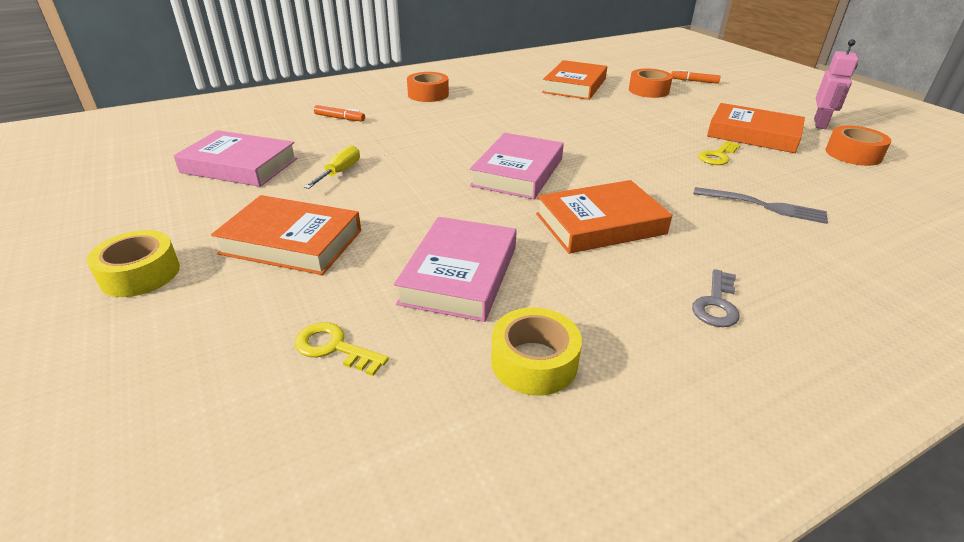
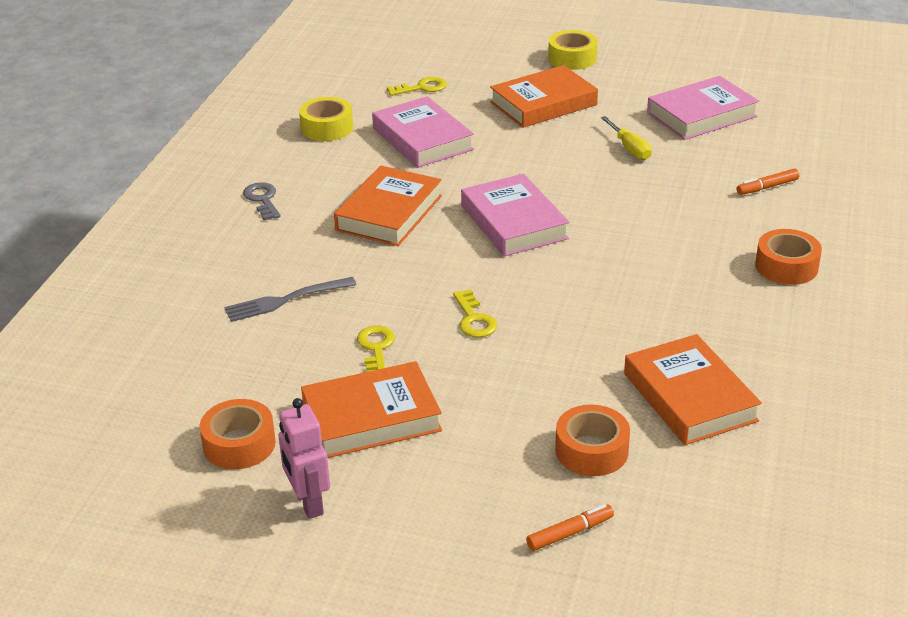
camera: 135 degrees right, 0 degrees up
none -> yellow key [453,289,497,338]

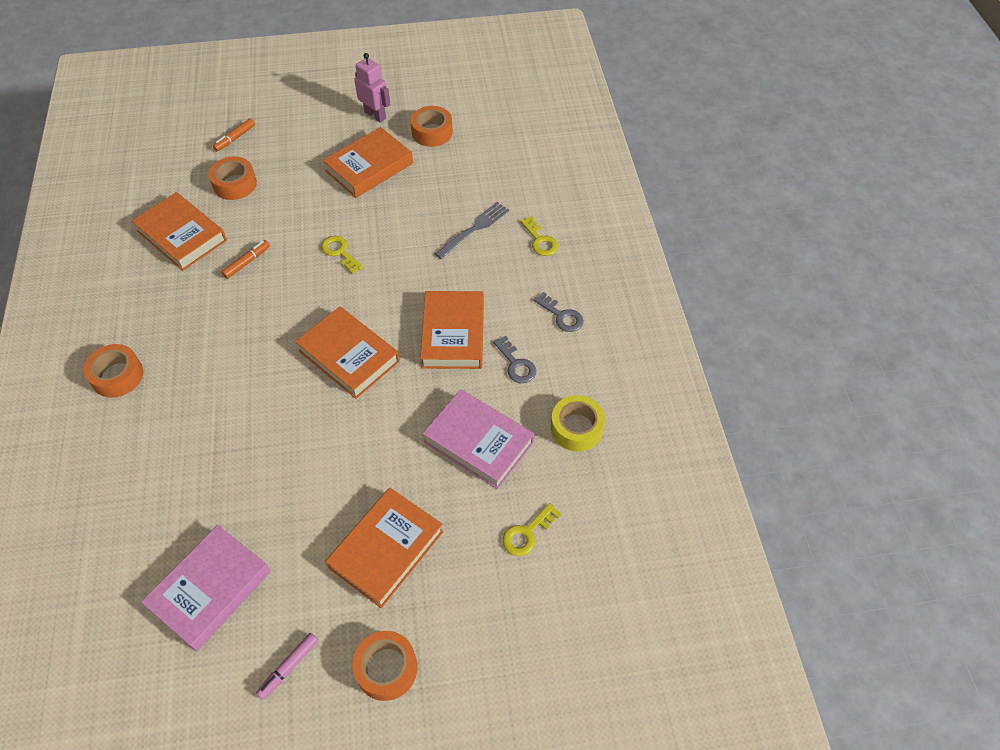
camera: 155 degrees right, 20 degrees up
yellow key [357,326,395,372] -> yellow key moved to [520,216,558,256]
pink book [461,174,569,256] -> orange book [295,306,400,399]
yellow tape [548,30,598,70] -> orange tape [352,631,418,701]
yellow screwdriver [601,116,652,160] -> none
orange marker [736,169,799,195] -> orange marker moved to [222,240,270,279]
none -> pink marker [256,633,318,700]
none -> grey key [493,335,536,383]

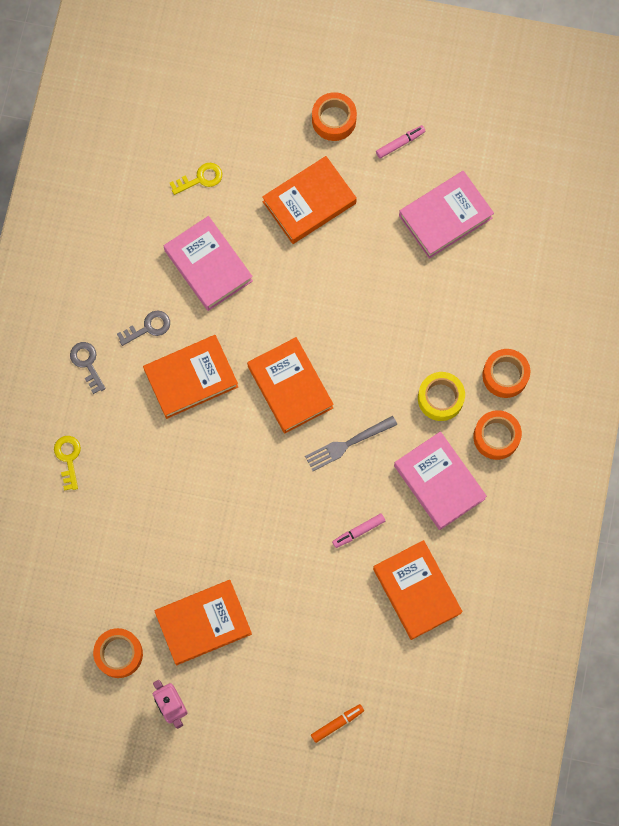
camera: 160 degrees left, 20 degrees up
orange tape [208,156,257,200] -> orange tape moved to [482,349,530,398]
orange marker [222,240,270,279] -> pink marker [332,514,385,548]
yellow key [321,236,363,274] -> none
orange book [420,291,484,369] -> orange book turned 45 degrees clockwise [143,335,238,419]
grey fork [435,202,509,259] -> grey fork moved to [305,416,397,471]
grey key [493,335,536,383] -> grey key turned 75 degrees clockwise [117,310,170,346]
yellow tape [551,395,605,452] -> yellow tape moved to [418,372,465,421]
none -> pink book [394,431,487,530]

